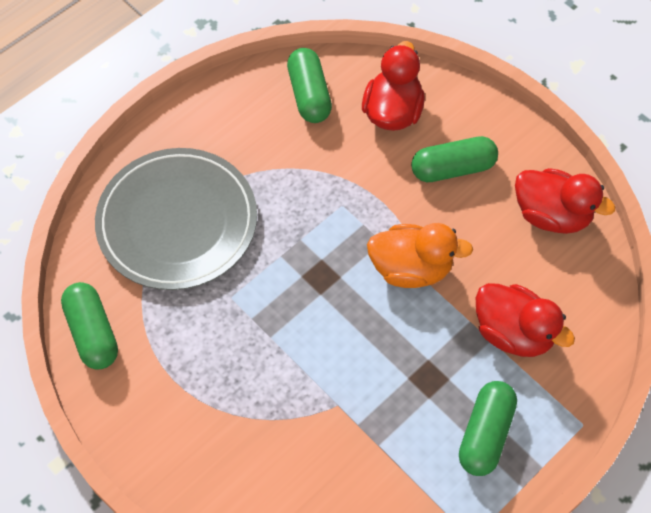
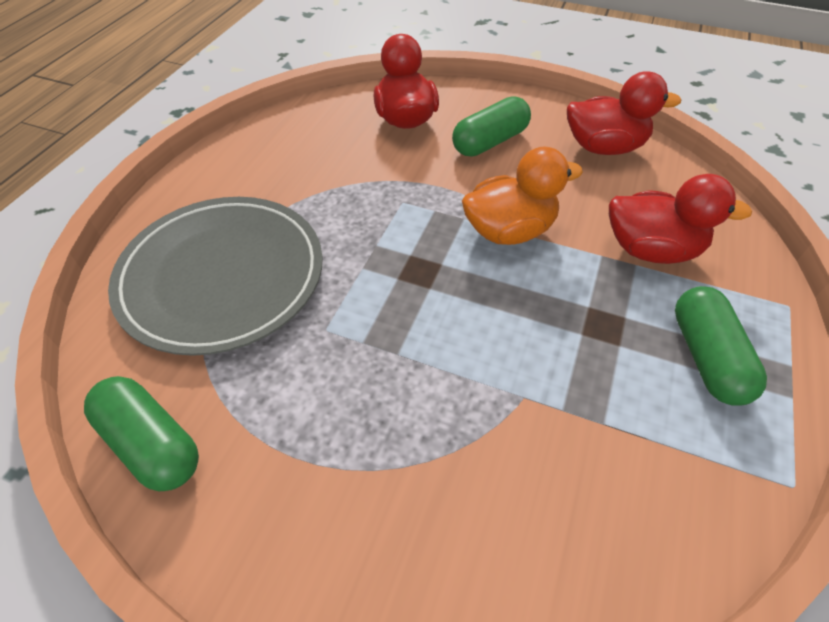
camera: 25 degrees left, 10 degrees down
green capsule [287,48,332,123] -> none

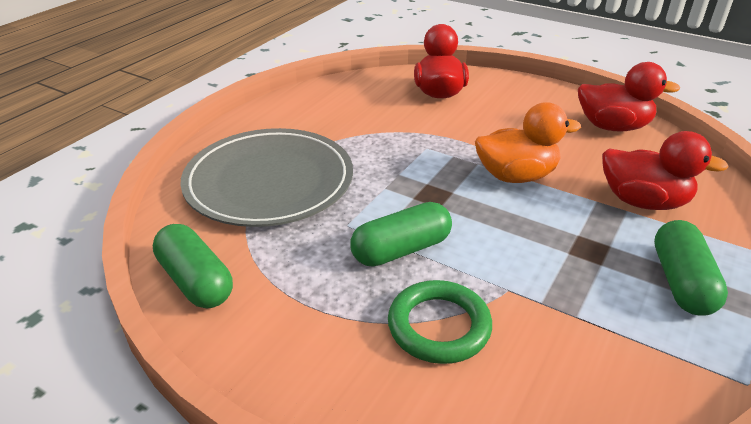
camera: 10 degrees right, 15 degrees down
green capsule [452,96,531,157] -> green capsule moved to [350,202,452,267]
none -> green ring [388,280,492,364]

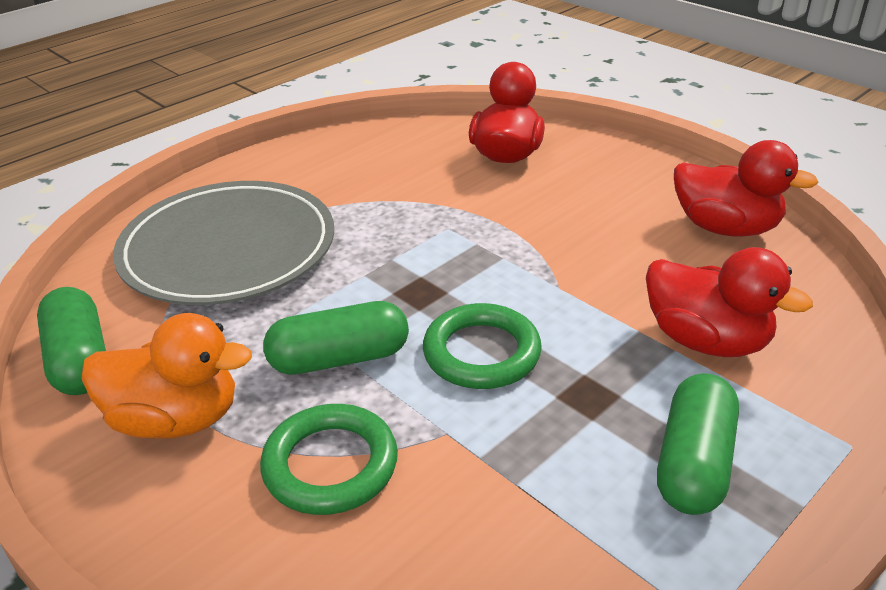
camera: 15 degrees right, 0 degrees up
orange duck [475,102,581,183] -> orange duck moved to [81,313,252,439]
none -> green ring [423,303,542,389]

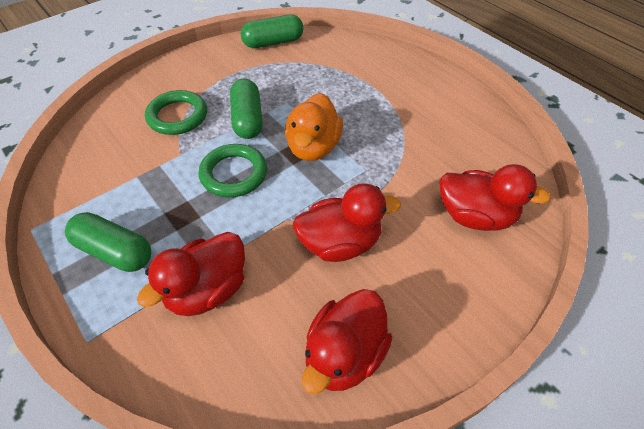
camera: 95 degrees right, 15 degrees up
orange duck [81,313,252,439] -> orange duck moved to [285,93,343,161]
grey plate [113,181,334,305] -> none
none -> red duck [293,183,401,262]

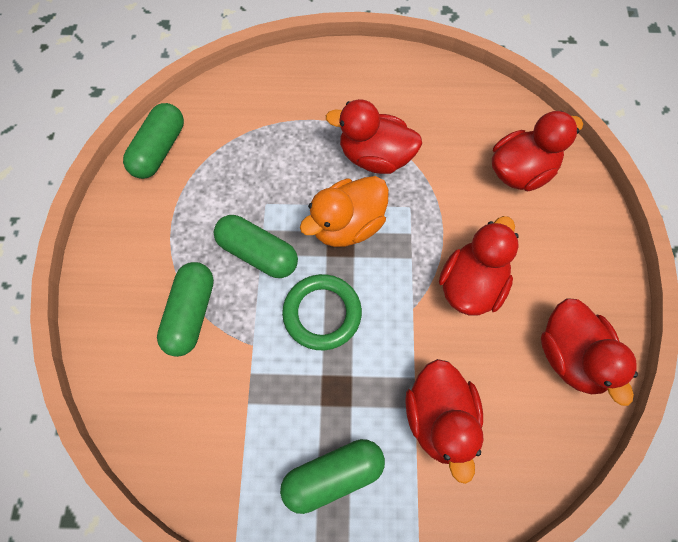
camera: 50 degrees left, 15 degrees up
green ring [145,90,207,135] -> green capsule [157,262,214,357]
orange duck [285,93,343,161] -> orange duck turned 90 degrees clockwise [300,176,389,247]
none -> red duck [326,99,422,174]

